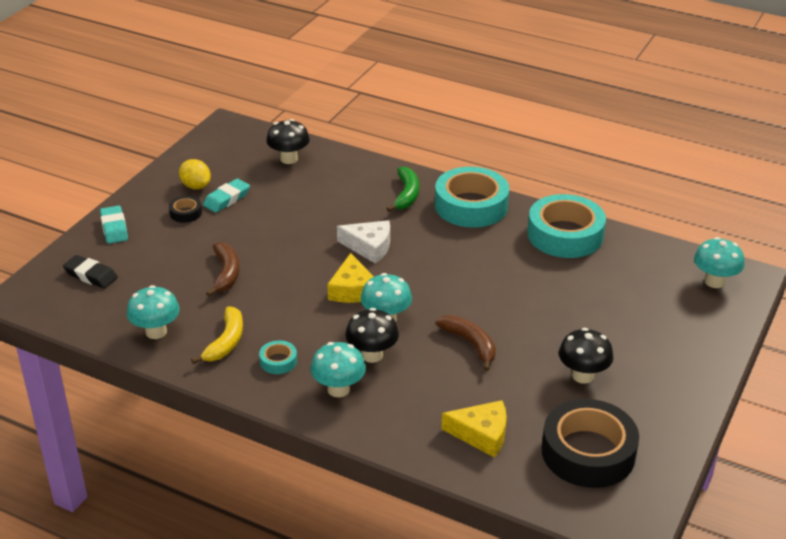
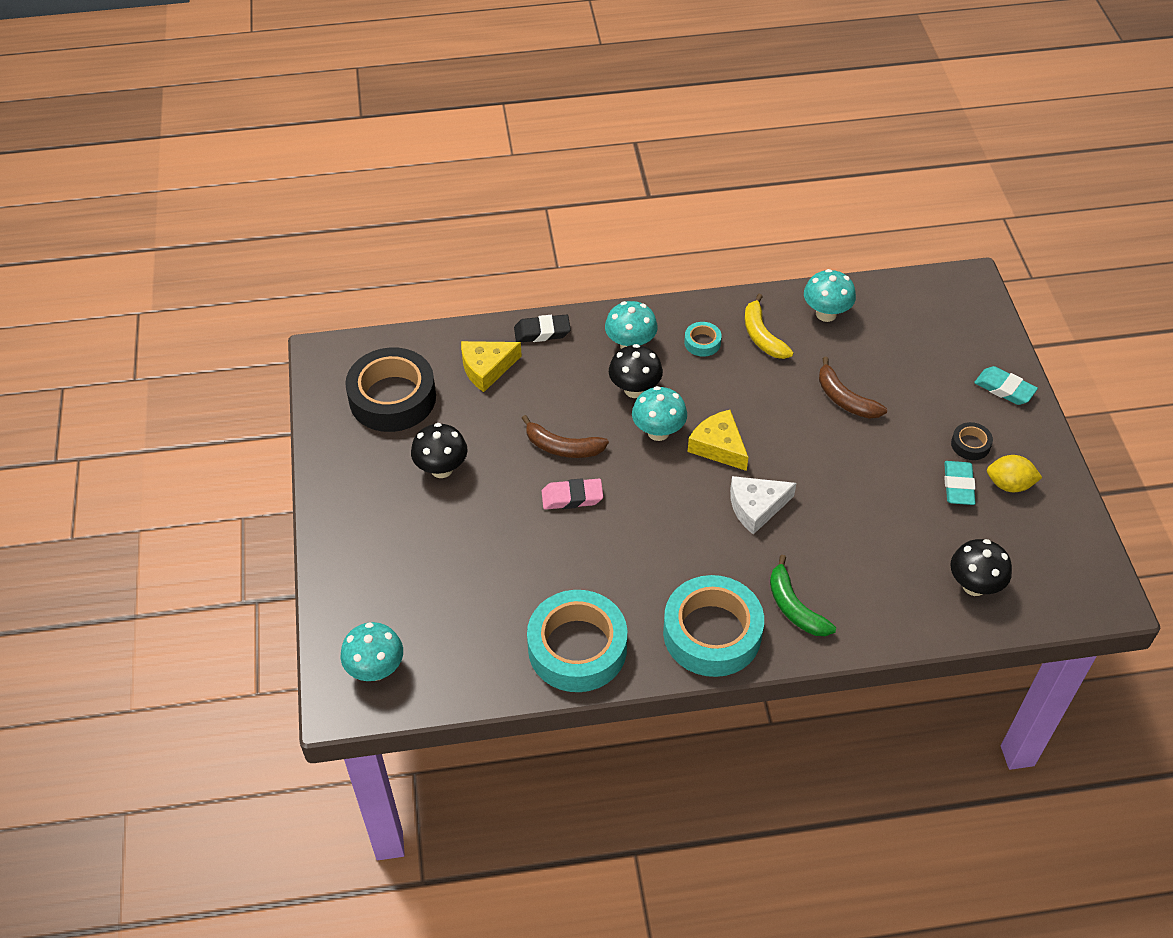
camera: 145 degrees right, 15 degrees up
black eraser [63,255,118,288] -> black eraser moved to [514,315,571,342]
none -> pink eraser [542,478,603,510]

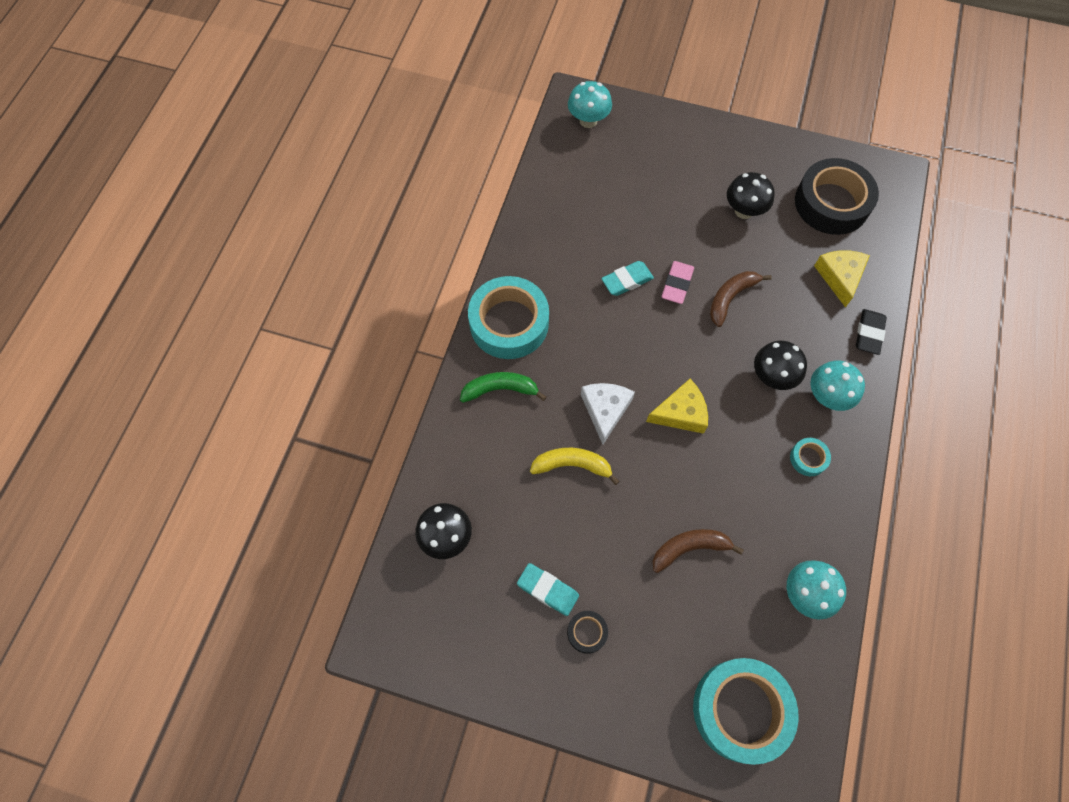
camera: 115 degrees right, 15 degrees up
turquoise tape [527,590,627,692] -> turquoise tape moved to [693,658,799,765]
turquoise mushroom [632,386,687,441] -> none
yellow banana [745,294,794,359] -> yellow banana moved to [530,448,620,485]
turquoise eraser [974,366,1038,405] -> turquoise eraser moved to [601,261,654,296]
yellow lemon [987,455,1042,492] -> none

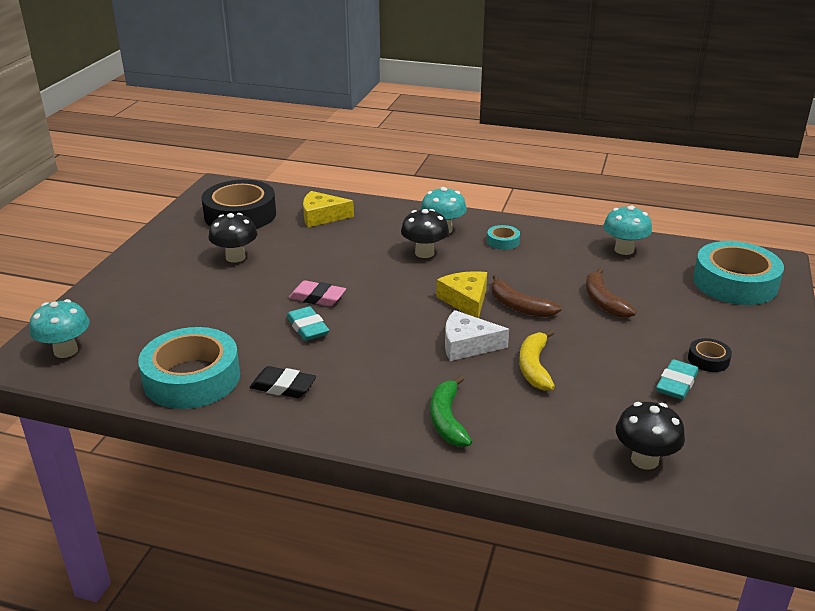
camera: 90 degrees left, 35 degrees down
turquoise tape [468,276,549,359] -> turquoise tape moved to [138,327,240,409]
brown banana [710,271,772,327] -> brown banana moved to [492,275,562,317]
black eraser [856,309,887,355] -> black eraser moved to [250,366,316,398]

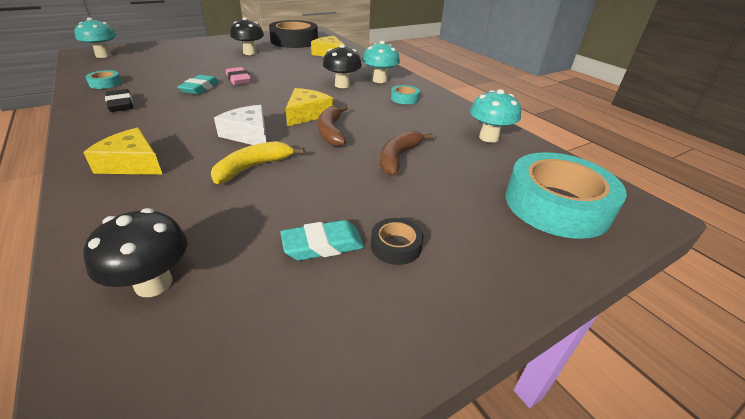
camera: 40 degrees right, 5 degrees up
turquoise tape [138,327,240,409] -> turquoise tape [85,70,122,89], size x0.43
green banana [430,375,472,447] -> yellow cheese [83,128,163,175]

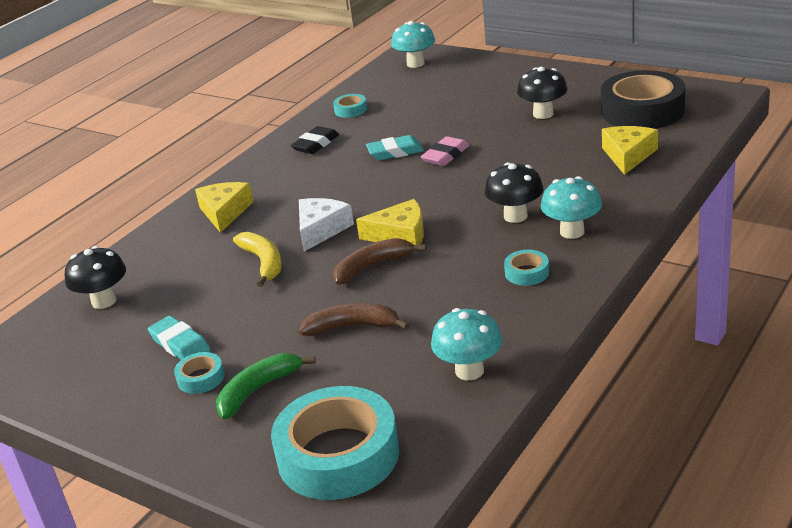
camera: 70 degrees right, 5 degrees down
yellow banana [211,141,304,184] -> yellow banana turned 45 degrees clockwise [233,232,282,287]
black tape [371,218,423,265] -> turquoise tape [174,352,224,394]
none -> green banana [216,353,316,419]

